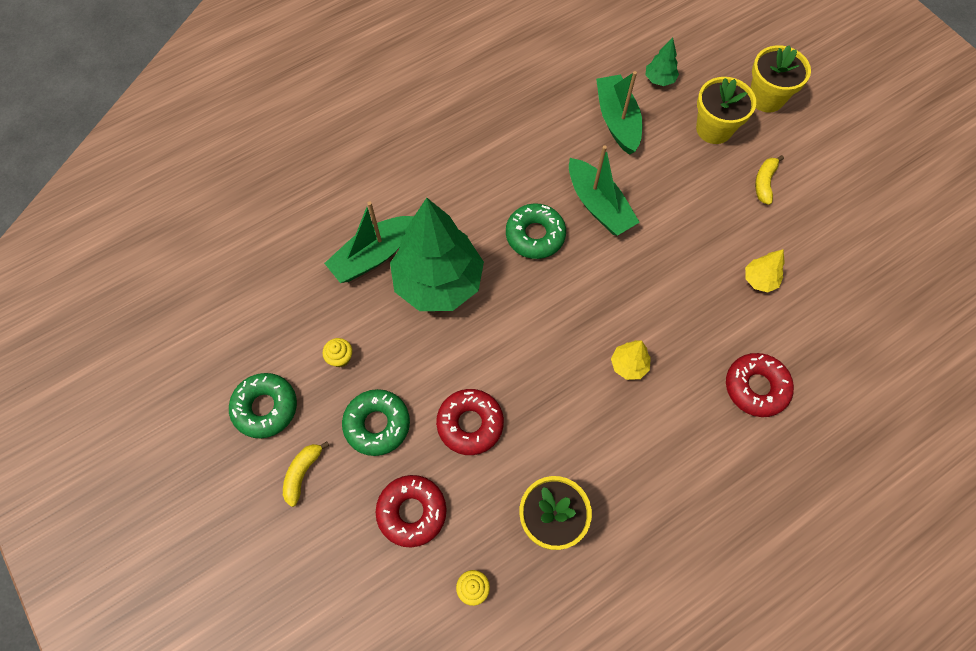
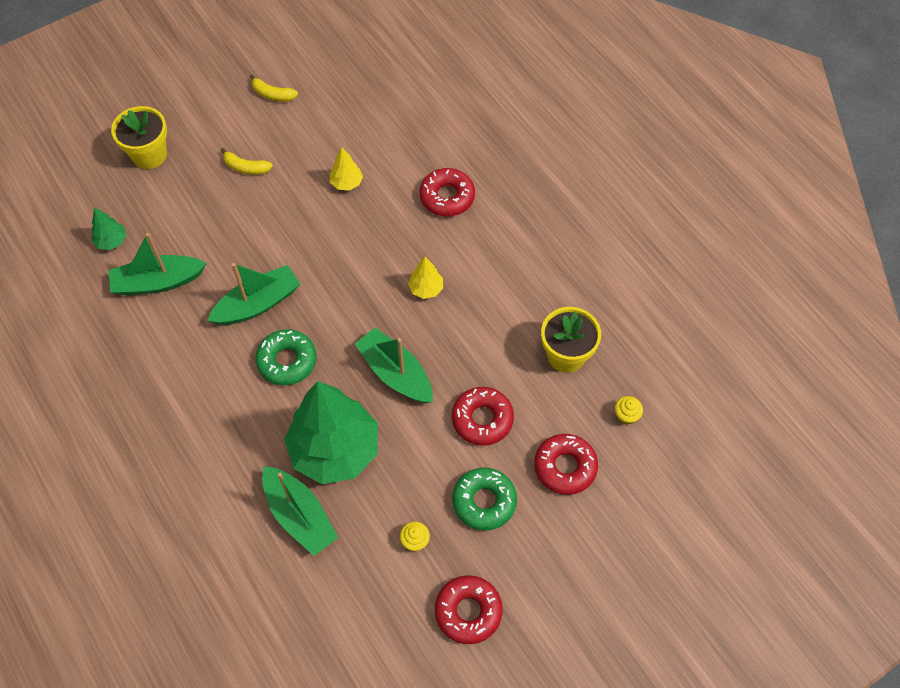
camera: 90 degrees left, 5 degrees down
green donut [229,373,297,438] -> red donut [435,575,503,644]
yellow banana [283,441,329,507] -> yellow banana moved to [250,74,298,101]
yellow flower pot [696,77,756,144] -> none
none -> green boat [355,328,433,403]

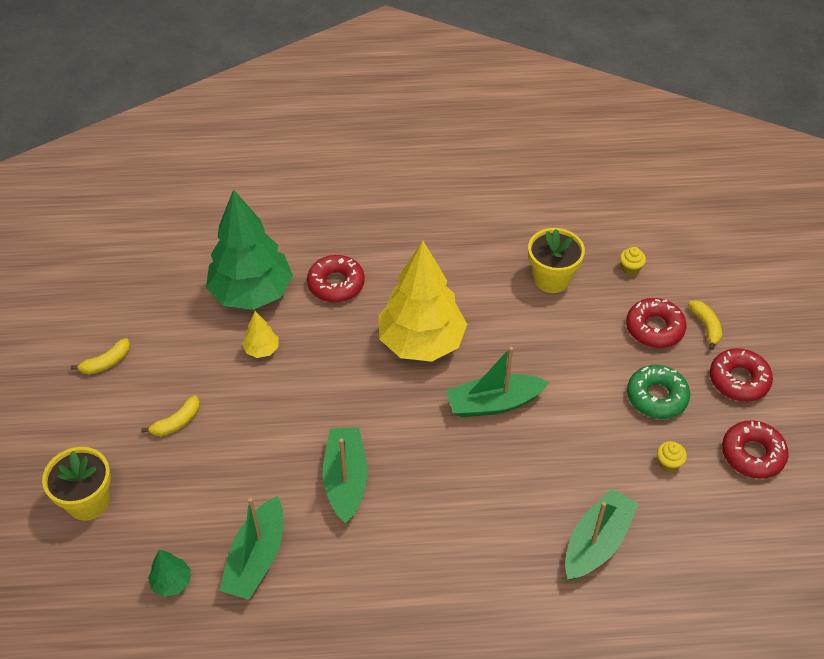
camera: 60 degrees left, 10 degrees down
green donut [255,329,317,385] -> none
green boat [262,466,338,556] -> green boat turned 45 degrees counterclockwise [565,488,638,580]
green tree [284,381,378,484] -> green tree moved to [206,189,293,310]
yellow tree [408,257,443,299] -> yellow tree [379,241,467,362], size x2.42
red donut [452,387,514,445] -> red donut moved to [710,348,773,402]
none -> yellow banana [688,300,722,350]

